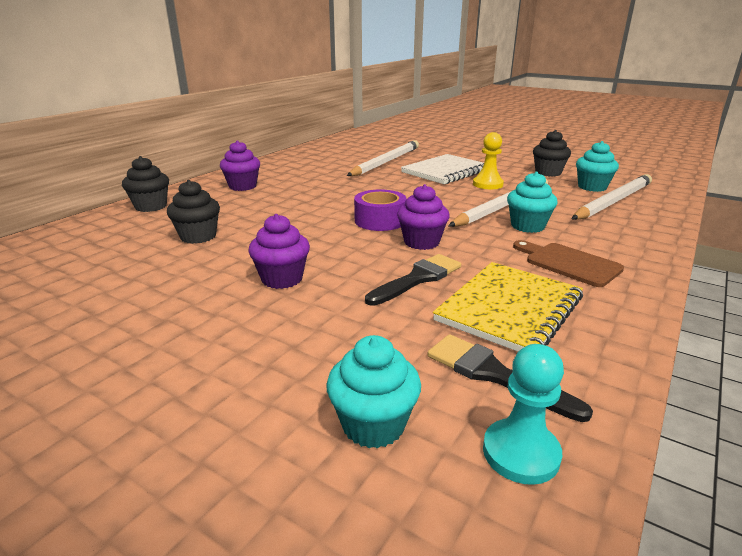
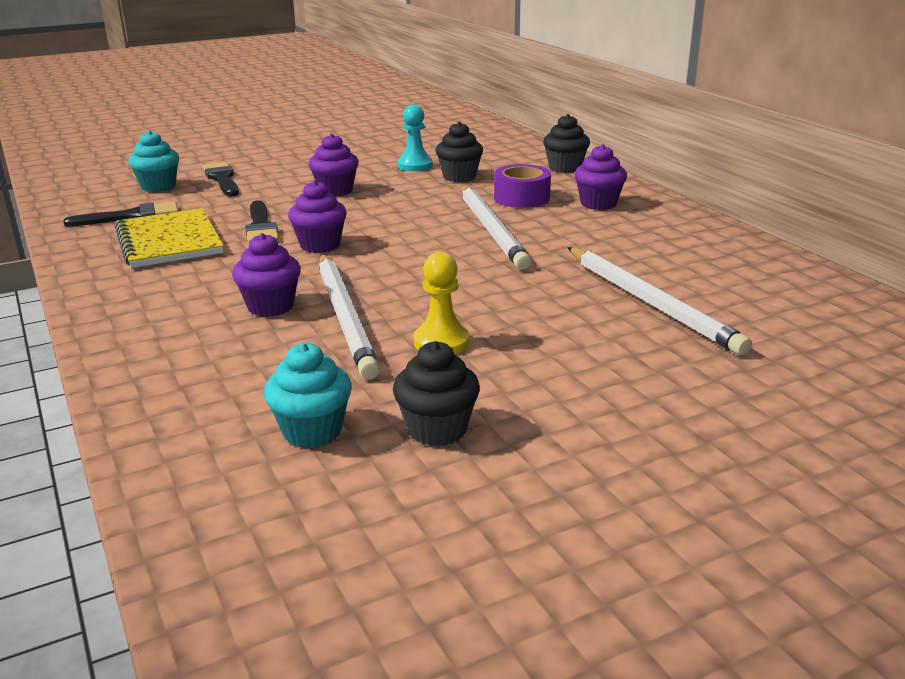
camera: 120 degrees right, 0 degrees up
purple tape [354,189,407,231] -> purple tape moved to [494,164,551,208]
white notebook [401,154,484,184] -> none
turquoise pawn [483,344,564,485] -> turquoise pawn moved to [397,104,433,171]
turquoise cupcake [507,172,558,233] -> purple cupcake [232,233,301,317]
brown cutting board [513,240,624,287] -> none
white pencil [572,174,652,220] -> white pencil moved to [461,185,531,270]
none -> black brush [202,162,239,196]

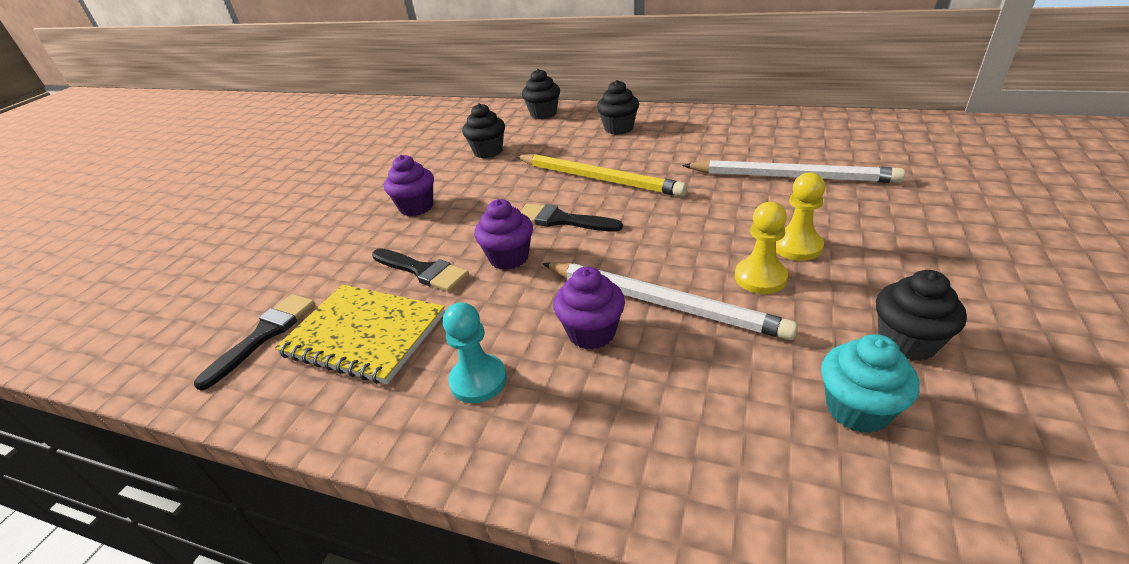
camera: 40 degrees left, 10 degrees up
turquoise cupcake [128,131,179,192] -> none
black brush [202,162,239,196] -> black brush moved to [520,203,623,232]
turquoise pawn [397,104,433,171] -> turquoise pawn moved to [443,302,507,403]
white pencil [461,185,531,270] -> yellow pencil [516,154,687,197]
purple tape [494,164,551,208] -> none
purple cupcake [574,144,627,210] -> black cupcake [597,80,639,135]
none -> yellow pawn [776,172,825,261]

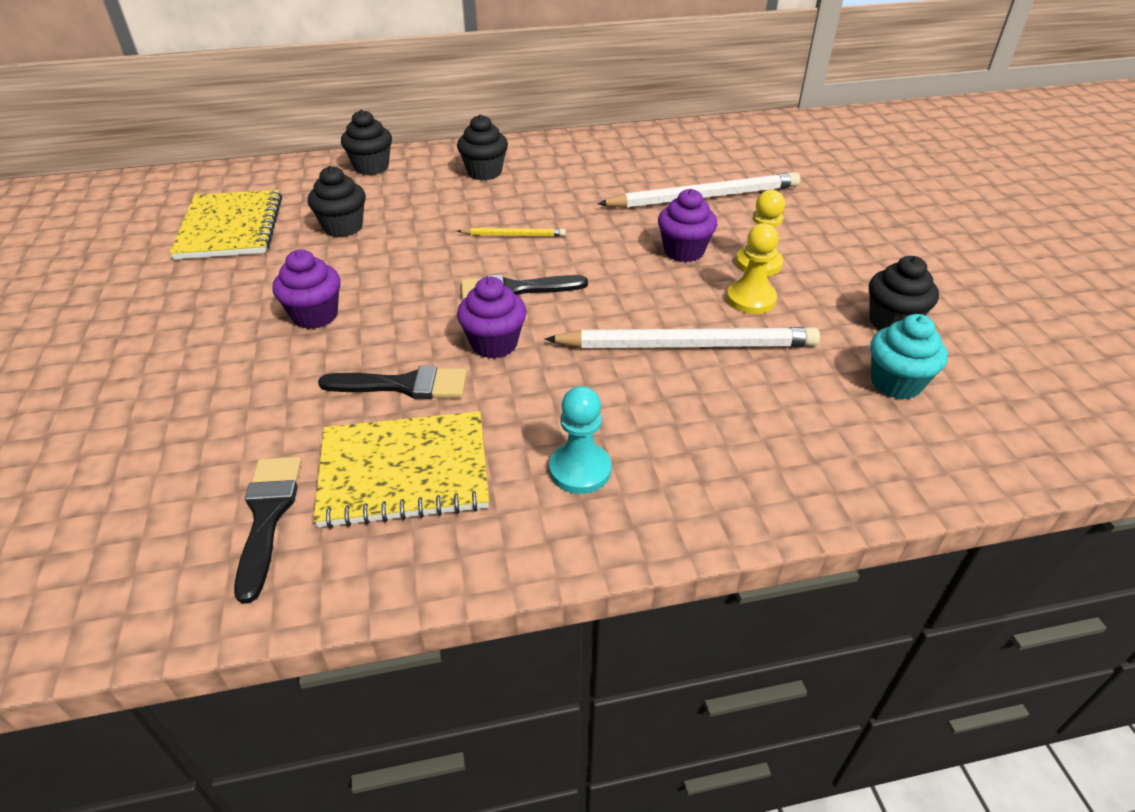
camera: 35 degrees left, 5 degrees up
yellow pencil [516,154,687,197] -> yellow pencil [457,228,566,237], size x0.48
purple cupcake [553,267,625,350] -> purple cupcake moved to [658,189,717,262]
none -> yellow notebook [170,189,282,260]

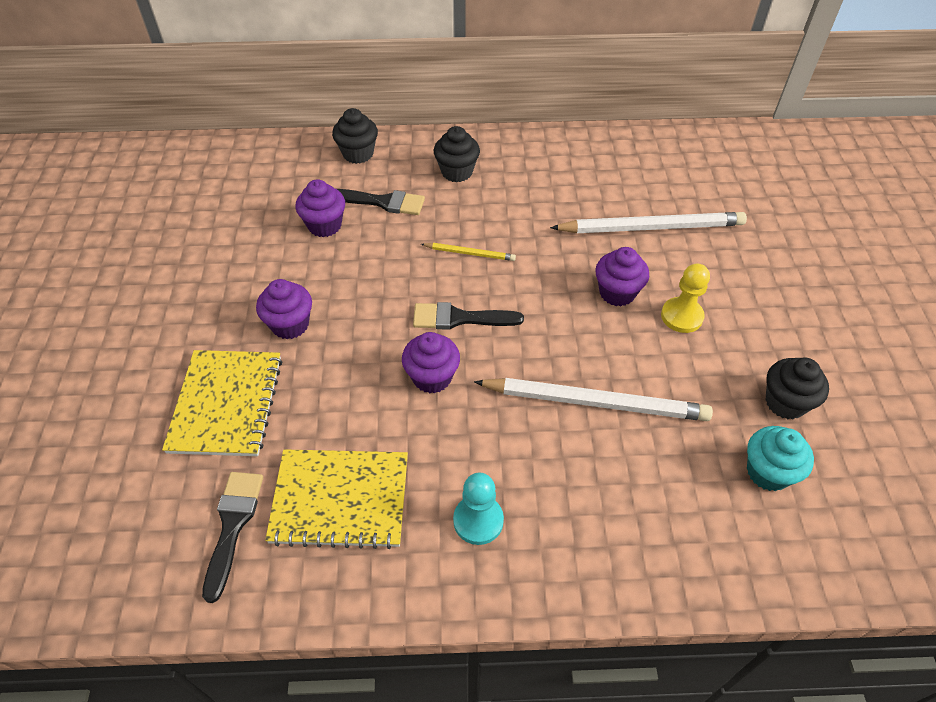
camera: 10 degrees right, 10 degrees up
yellow notebook [170,189,282,260] -> yellow notebook moved to [162,350,282,456]
black cupcake [308,166,366,237] -> purple cupcake [296,179,345,237]
black brush [318,366,467,399] -> black brush moved to [337,189,425,215]
yellow pawn [726,223,779,314] -> none

